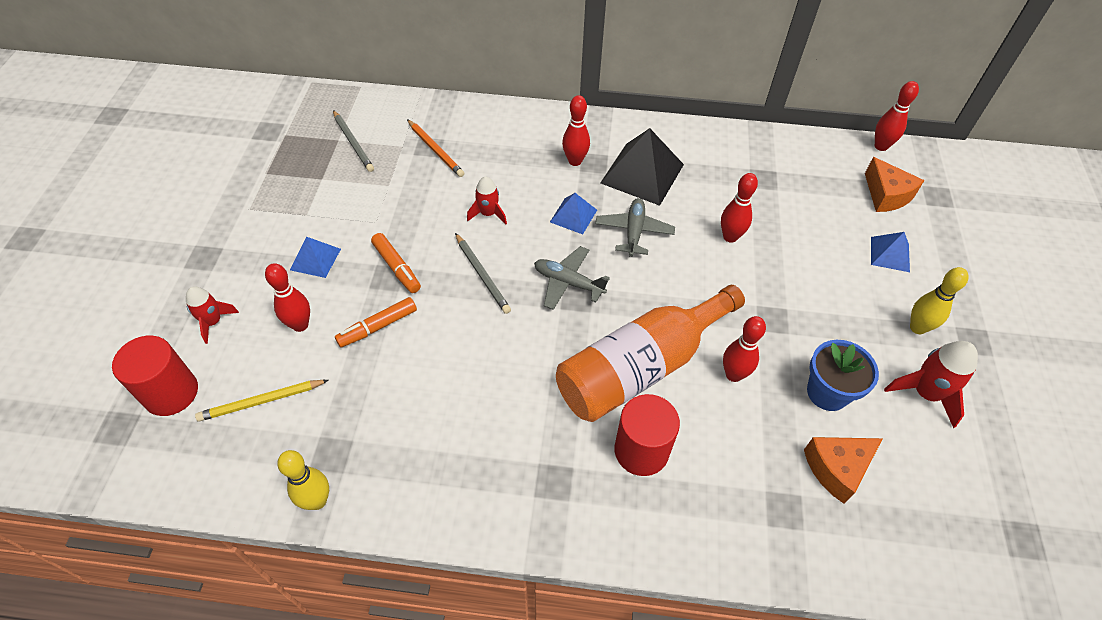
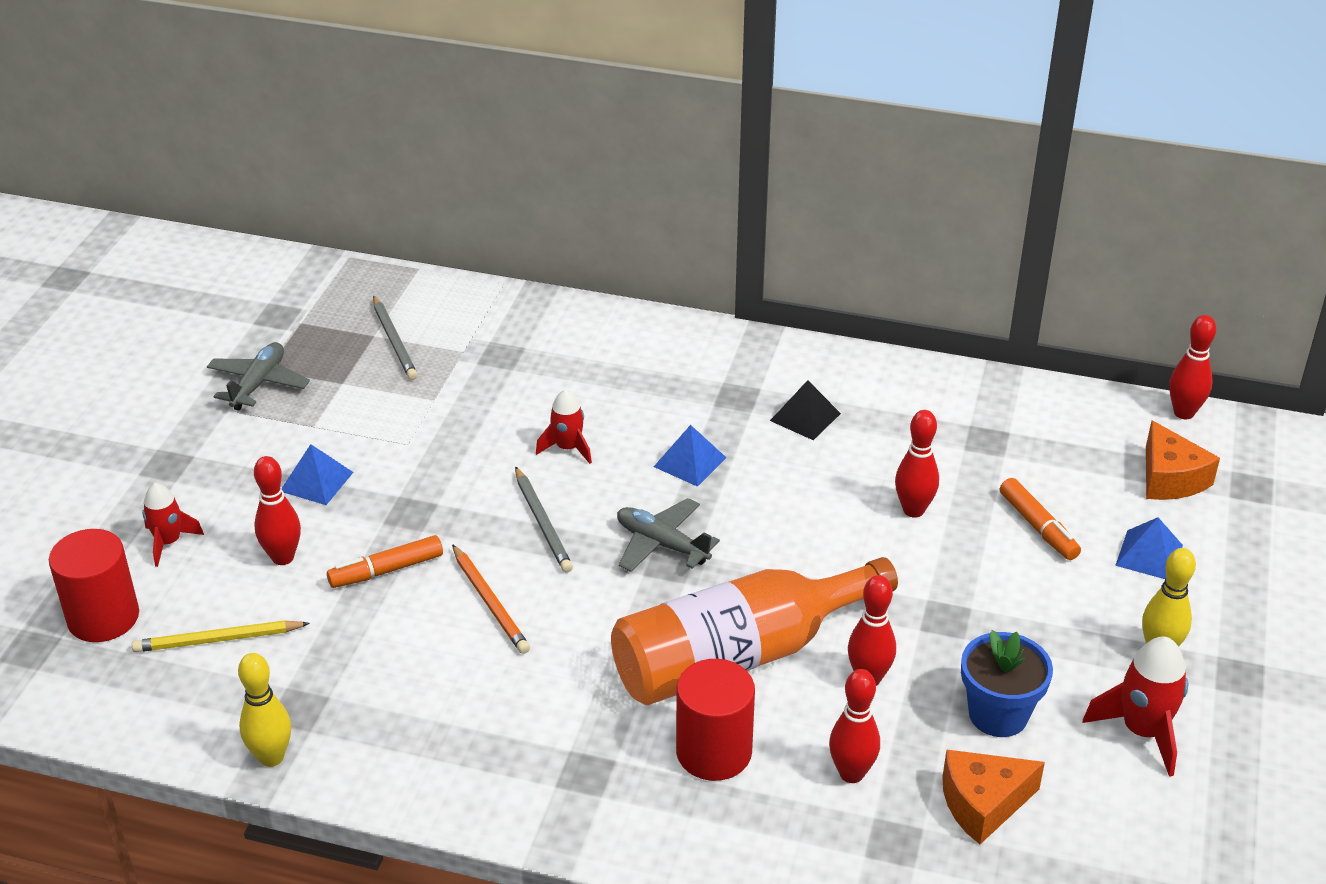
camera: 10 degrees right, 15 degrees down
orange marker [371,233,421,293] -> orange marker moved to [1000,478,1081,560]
orange pencil [407,119,464,177] -> orange pencil moved to [452,544,530,654]
red bowling pin [562,95,590,166] -> red bowling pin moved to [829,669,880,783]
grey plane [595,198,675,257] -> grey plane moved to [207,342,310,410]
black pyramid [600,128,684,206] -> black pyramid [770,380,841,440], size x0.54

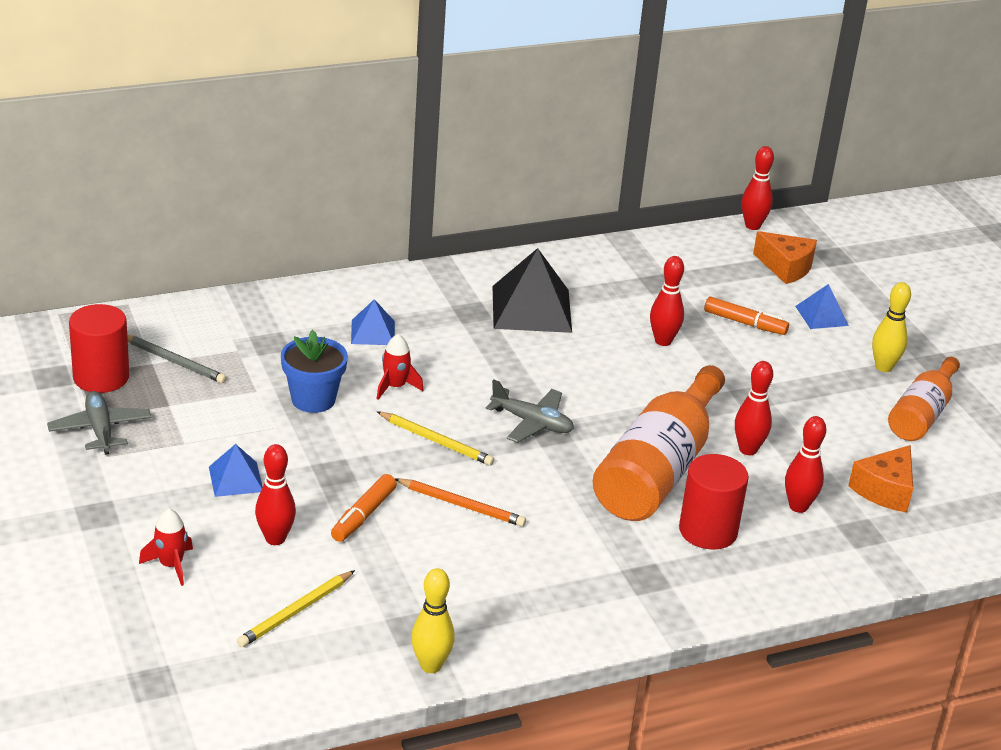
camera: 40 degrees left, 5 degrees down
red cylinder [49,529,139,642] -> red cylinder moved to [69,304,129,393]
grey pencil [515,466,573,572] -> yellow pencil [377,411,494,466]
grey plane [617,498,720,572] -> grey plane turned 150 degrees counterclockwise [486,379,574,443]
blue pyramid [654,425,726,487] -> blue pyramid moved to [351,299,395,345]
black pyramid [770,380,841,440] -> black pyramid [493,248,572,333], size x1.85
blue flower pot [961,630,1053,737] -> blue flower pot moved to [281,330,348,413]
red rocket [1083,637,1189,777] -> orange bottle [888,357,960,441]

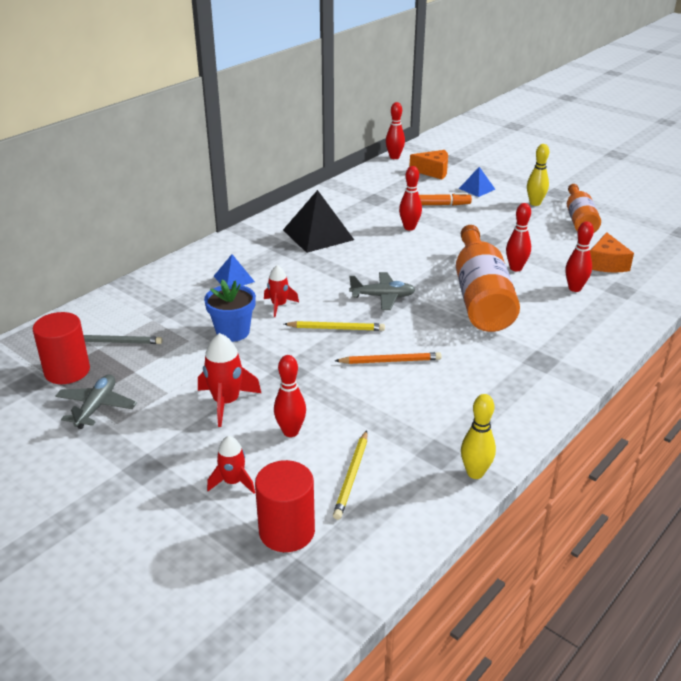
camera: 25 degrees left, 0 degrees up
grey plane [47,391,151,455] -> grey plane turned 60 degrees clockwise [56,375,137,429]
blue pyramid [209,444,263,497] -> red rocket [198,333,261,427]
orange marker [331,474,397,542] -> none
red cylinder [679,454,749,550] -> red cylinder moved to [255,460,315,552]

